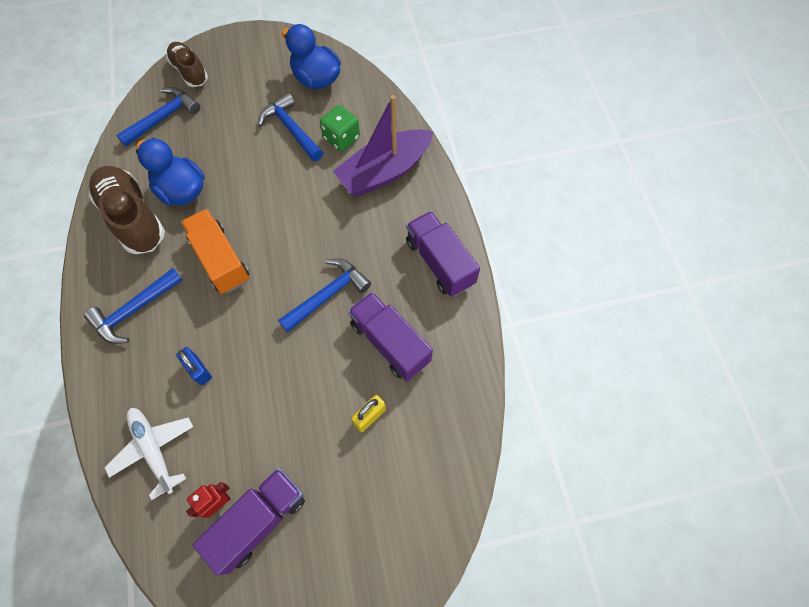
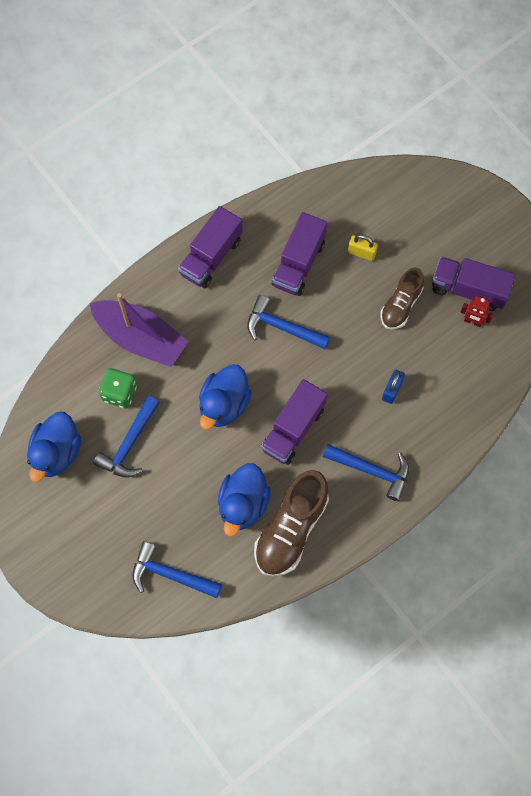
camera: 115 degrees left, 5 degrees up
white plane [104,408,193,500] -> none
brown shoe [166,42,208,87] -> brown shoe moved to [380,268,424,329]
orange truck [181,209,249,294] -> purple truck [261,379,327,465]
none -> blue duck [199,364,252,430]

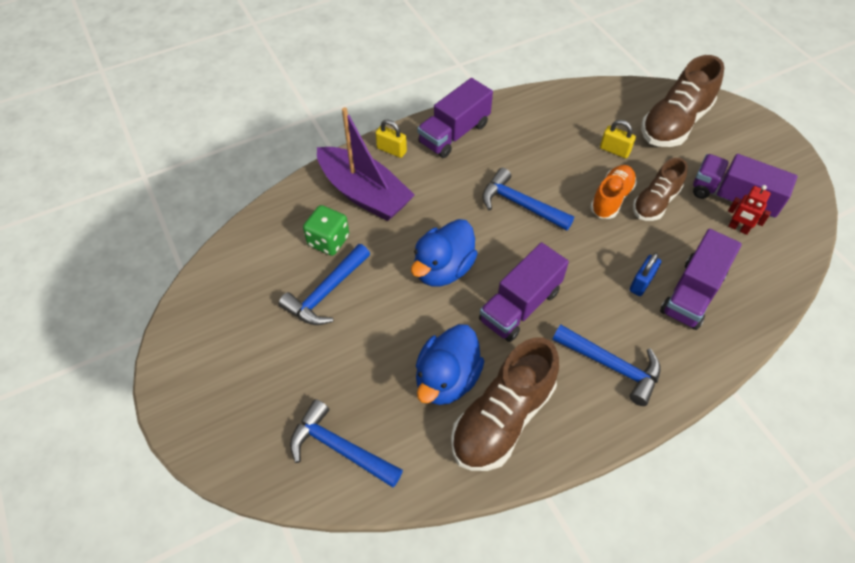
camera: 10 degrees right, 15 degrees down
blue duck [27,412,81,482] -> none
purple truck [272,212,327,296] -> purple truck moved to [660,229,742,330]
none -> yellow padlock [376,120,407,158]
none -> orange shoe [590,165,637,219]
none -> brown shoe [641,55,724,147]

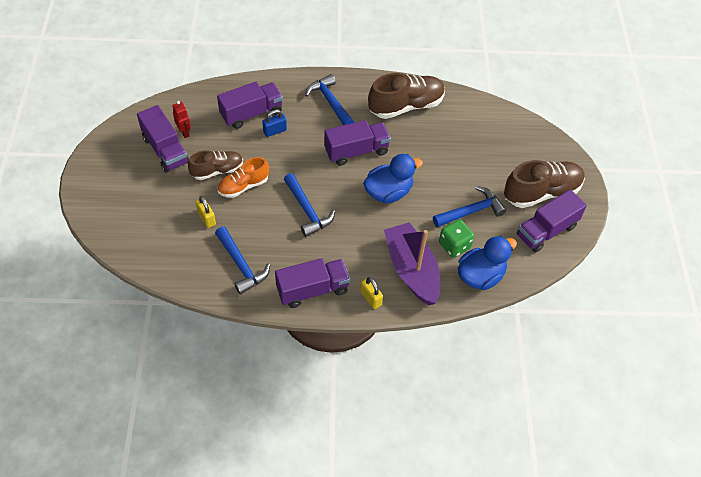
camera: 155 degrees left, 0 degrees up
blue hammer [290,399,403,487] -> blue hammer moved to [215,227,270,295]
blue duck [416,324,484,405] -> blue duck moved to [458,236,517,290]
brown shoe [641,55,724,147] -> brown shoe moved to [504,160,585,208]
none -> purple truck [517,190,587,253]

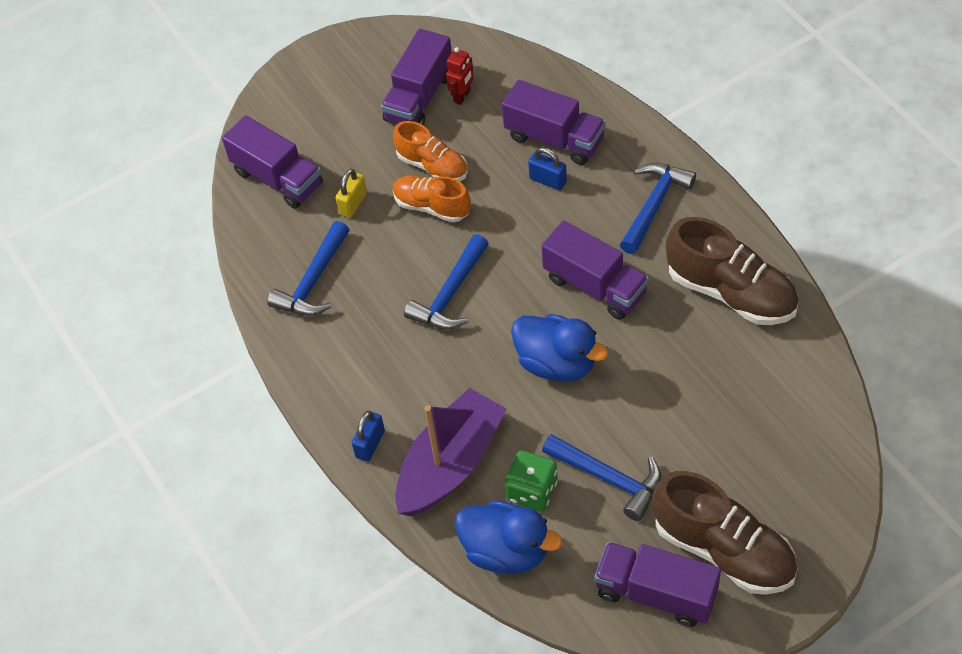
camera: 65 degrees right, 0 degrees up
brown shoe [188,150,243,180] -> orange shoe [393,121,468,182]
purple truck [275,258,350,308] -> purple truck moved to [222,115,323,209]
yellow padlock [360,277,383,309] -> blue padlock [352,411,385,462]

